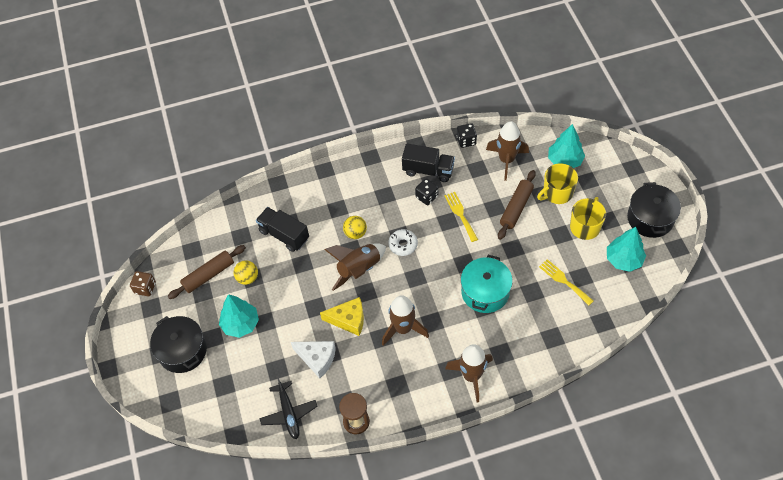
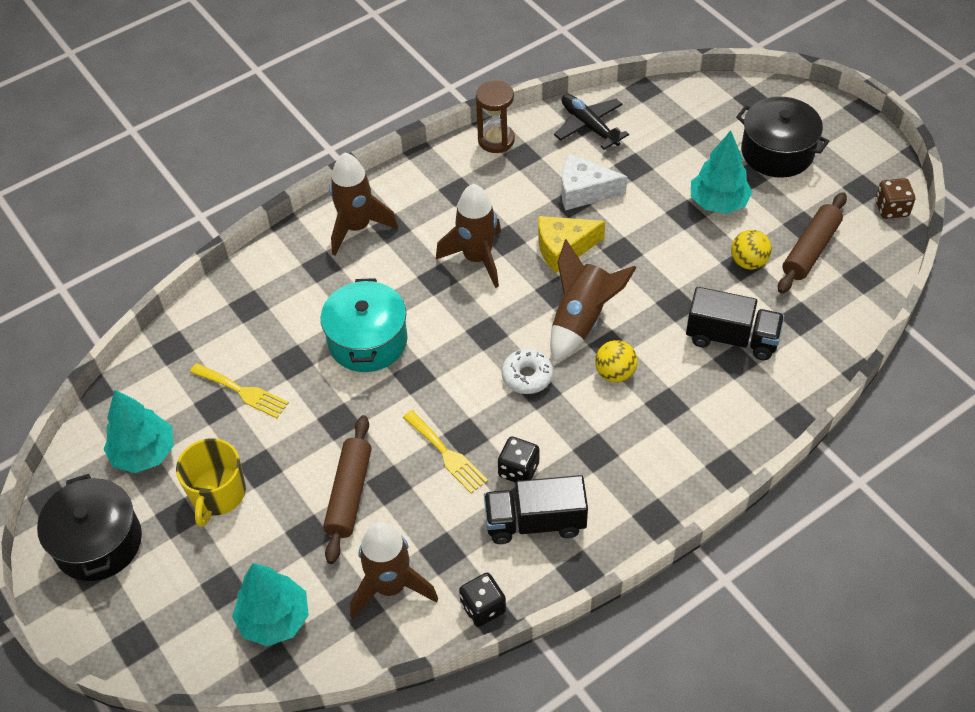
camera: 160 degrees right, 5 degrees down
yellow mug [537,163,578,204] -> none

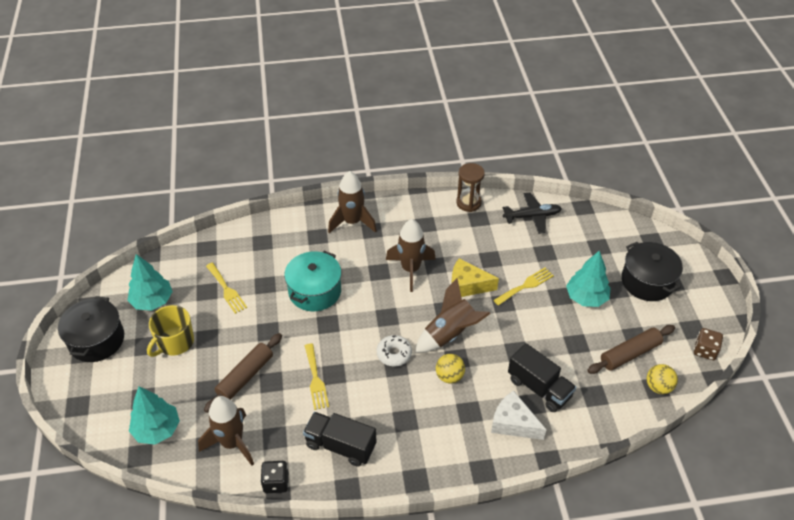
camera: 25 degrees right, 5 degrees down
black dice [498,436,539,482] -> none
black plane [554,94,629,150] -> black plane turned 90 degrees clockwise [503,192,562,234]
white cheese [561,154,627,210] -> white cheese moved to [491,391,547,440]
yellow ball [731,230,772,269] -> yellow ball moved to [646,364,678,394]
none -> yellow fork [494,268,554,306]

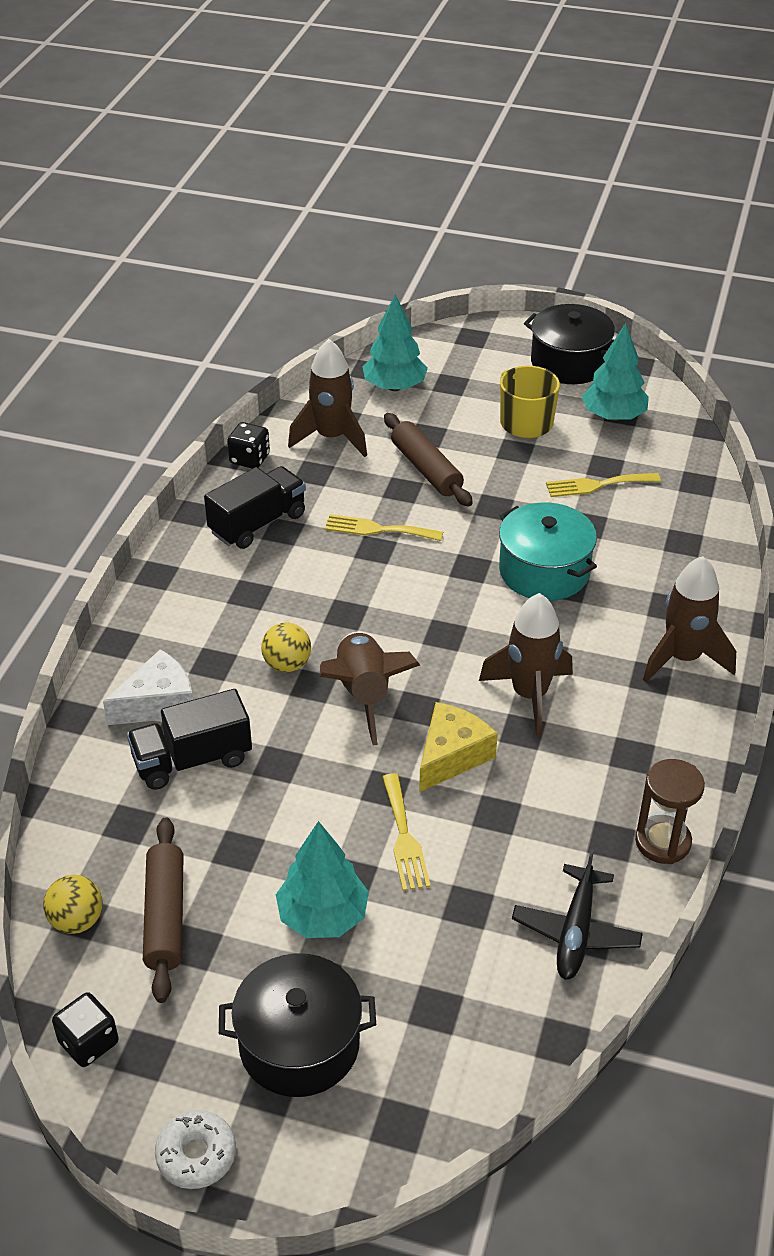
camera: 115 degrees right, 5 degrees down
white donut [377,335,412,366] -> white donut moved to [155,1110,236,1189]
brown dice [694,328,723,360] -> black dice [52,992,119,1067]

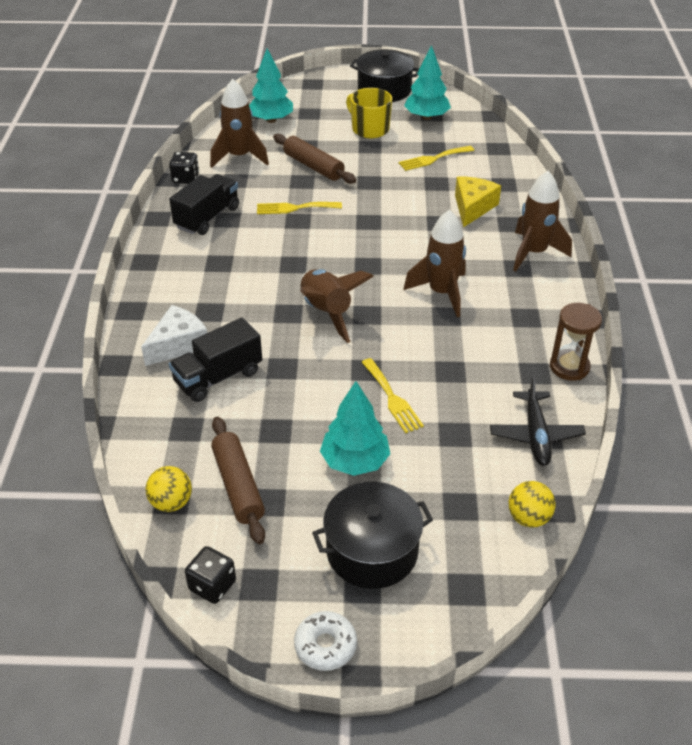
camera: 15 degrees left, 0 degrees up
yellow ball [261,623,311,672] -> yellow ball moved to [509,481,555,527]
yellow cheese [419,702,498,792] -> yellow cheese moved to [455,177,501,228]
turquoise pot [499,502,597,601] -> none

